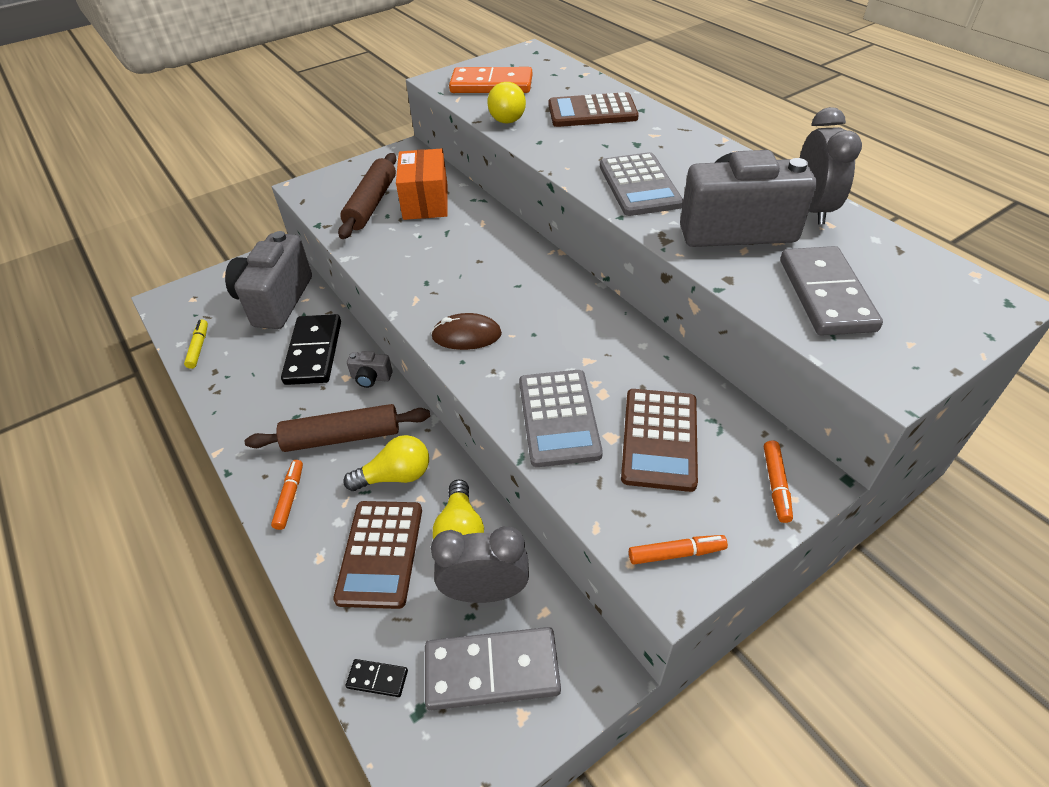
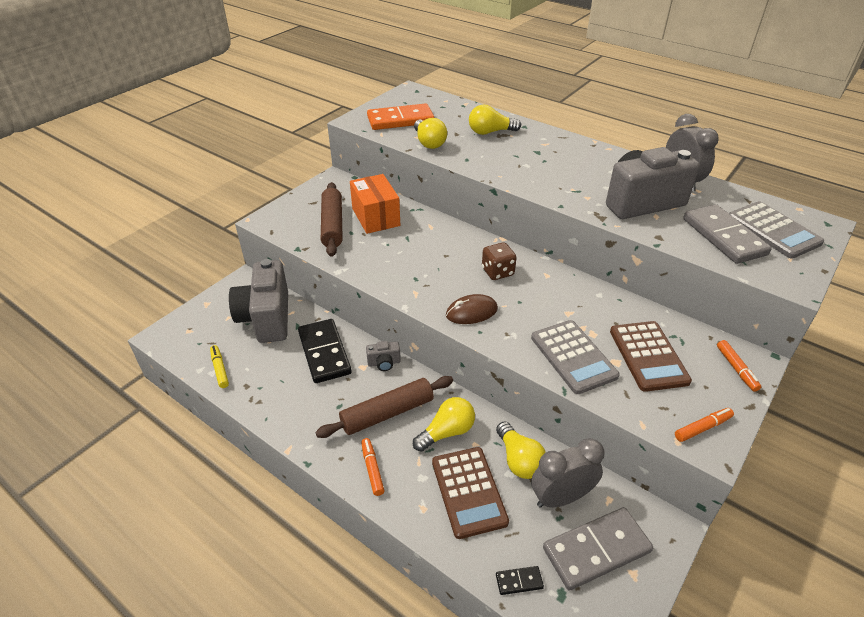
camera: 20 degrees left, 5 degrees down
brown calculator [548,92,639,127] -> yellow light bulb [469,104,521,135]
grey calculator [600,152,683,216] -> grey calculator moved to [729,201,824,258]
none -> brown dice [482,242,517,280]

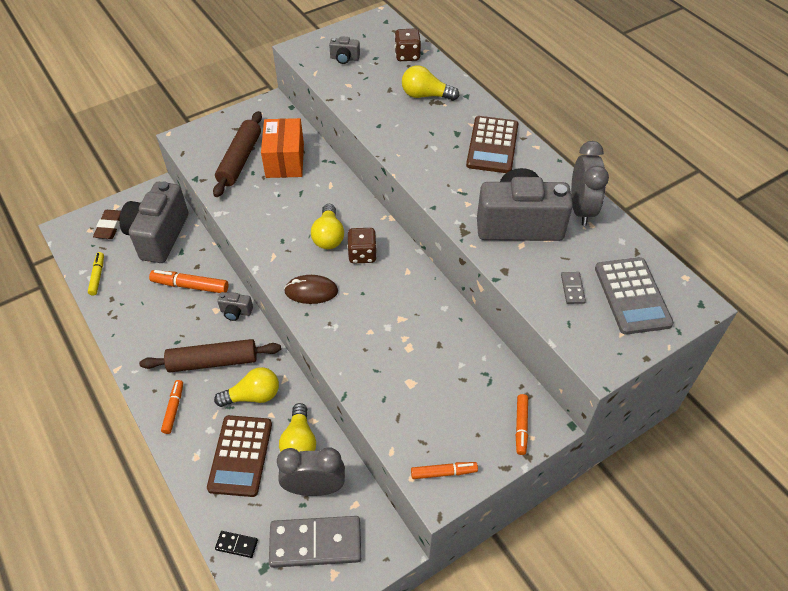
camera: 20 degrees right, 10 degrees up
black domino [298,319,352,383] -> orange marker [149,270,228,293]
orange domino [367,103,434,130] -> grey camera [329,36,360,64]
yellow light bulb [414,118,447,149] -> yellow light bulb moved to [311,204,344,249]
grey calculator [531,320,620,394] -> none
brown calculator [610,321,692,392] -> brown calculator moved to [466,116,518,173]
grey domino [683,204,772,264] -> grey domino [561,272,586,304], size x0.43
none -> brown eraser [93,210,121,239]
none -> brown dice [394,28,421,61]

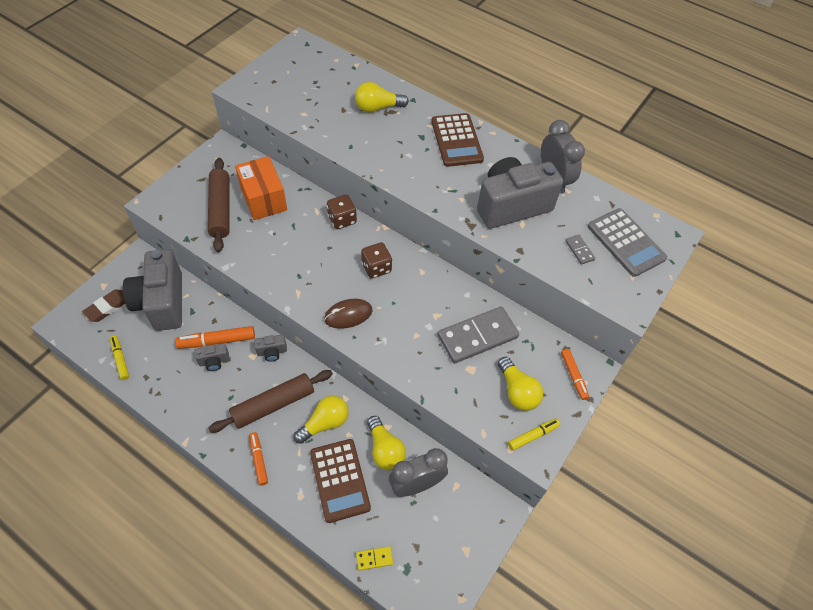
camera: 25 degrees left, 5 degrees up
brown eraser [93,210,121,239] -> brown eraser turned 60 degrees clockwise [82,289,125,322]
black domino [215,531,258,558] -> yellow domino [356,546,393,571]
grey domino [269,516,361,568] -> grey domino moved to [438,306,519,364]
yellow light bulb [311,204,344,249] -> yellow light bulb moved to [498,357,543,411]
grey camera [329,36,360,64] -> grey camera moved to [195,343,229,371]
brown dice [394,28,421,61] -> brown dice moved to [327,194,357,229]
orange marker [411,462,478,479] -> yellow marker [508,419,560,451]

